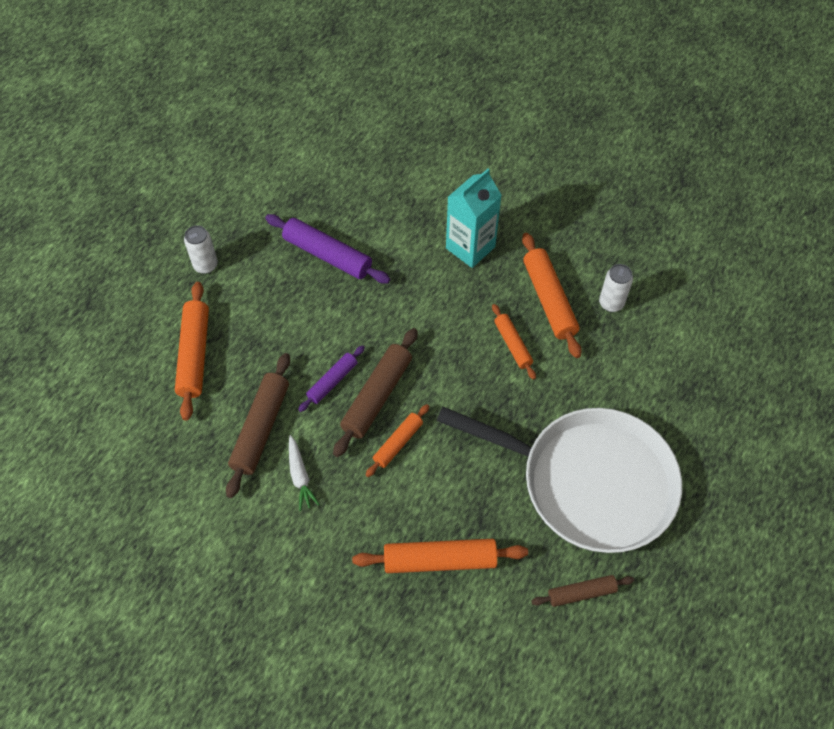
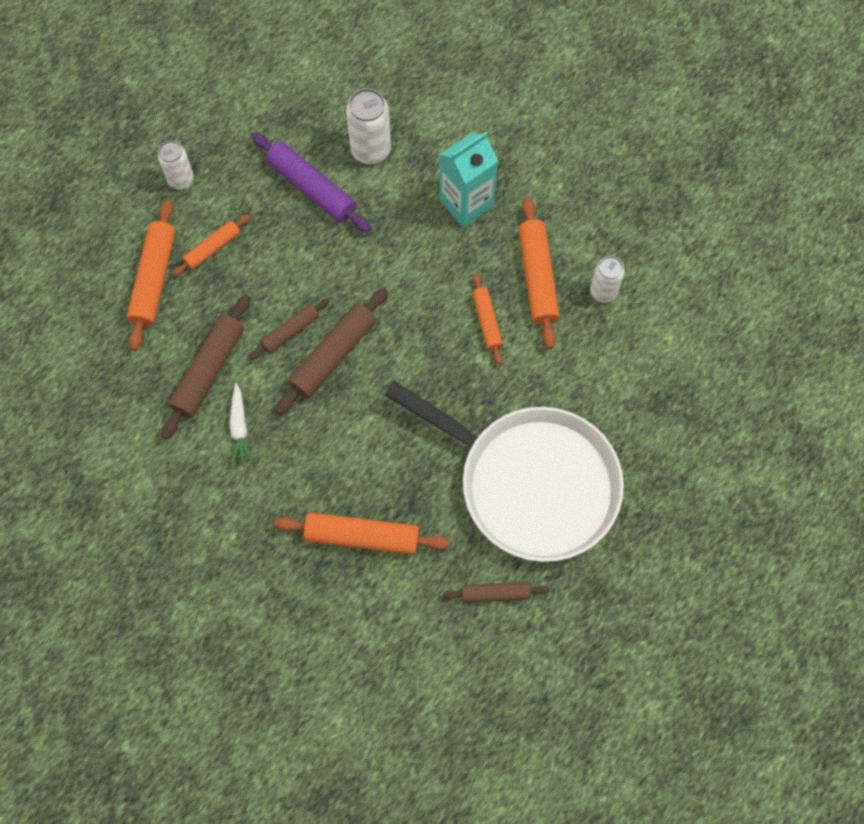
camera: 10 degrees right, 10 degrees up
purple rolling pin [298,345,365,412] -> brown rolling pin [249,298,330,360]
orange rolling pin [366,404,429,477] -> orange rolling pin moved to [172,215,250,276]
none -> white can [346,88,391,164]

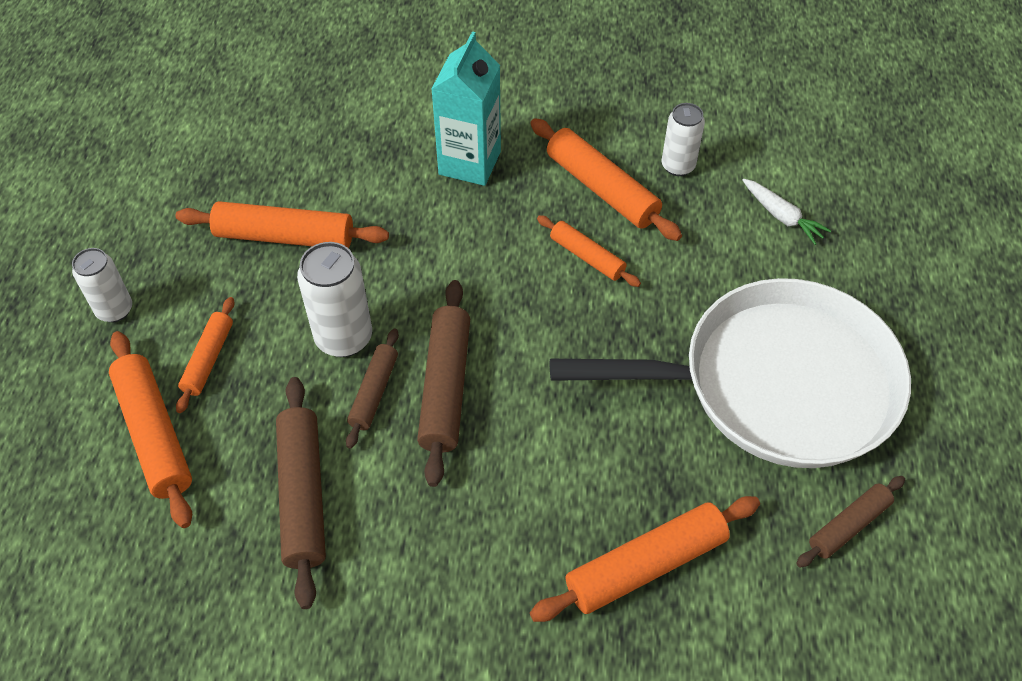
camera: 35 degrees left, 15 degrees down
white carrot [229,383,253,464] -> white carrot moved to [742,179,832,245]
purple rolling pin [251,132,371,233] -> orange rolling pin [176,201,389,248]
white can [346,88,391,164] -> white can moved to [297,242,372,357]

